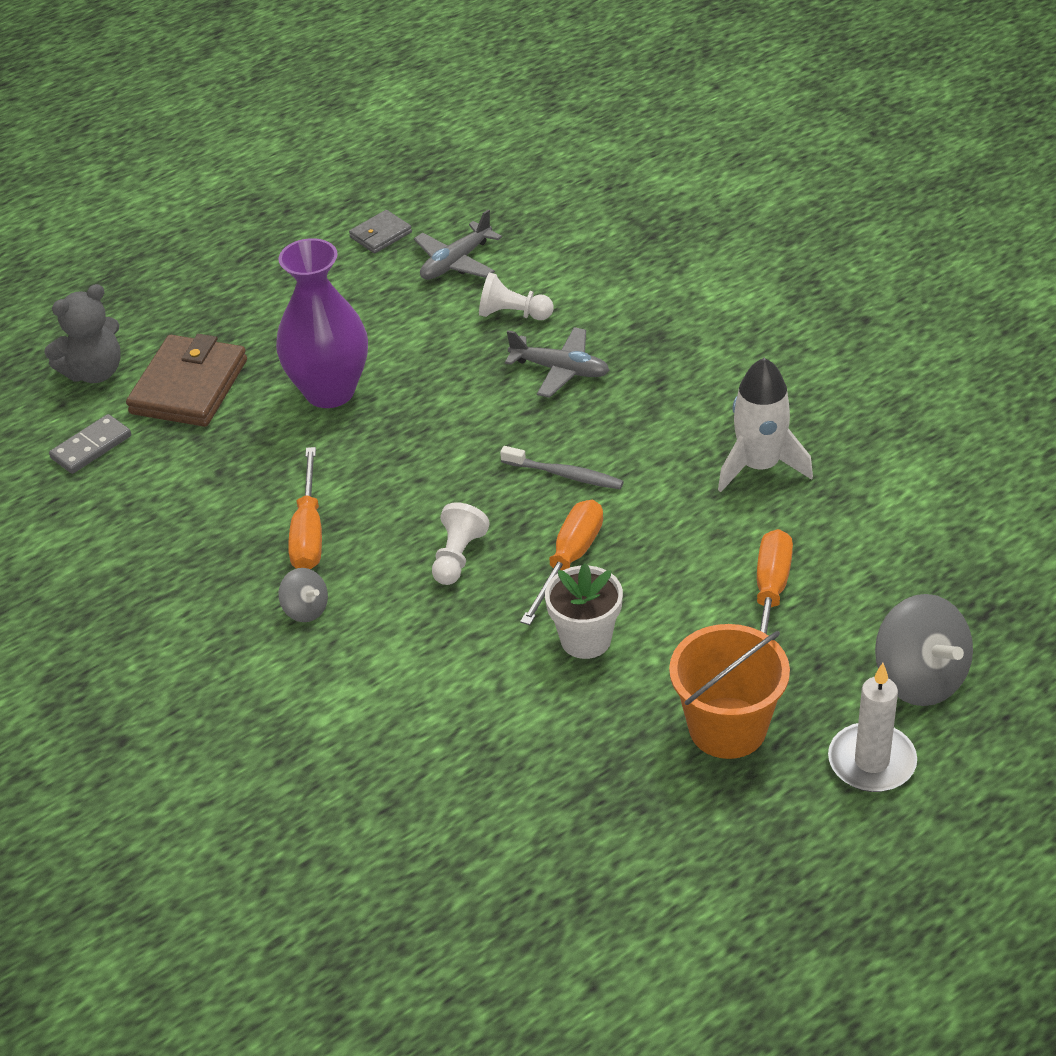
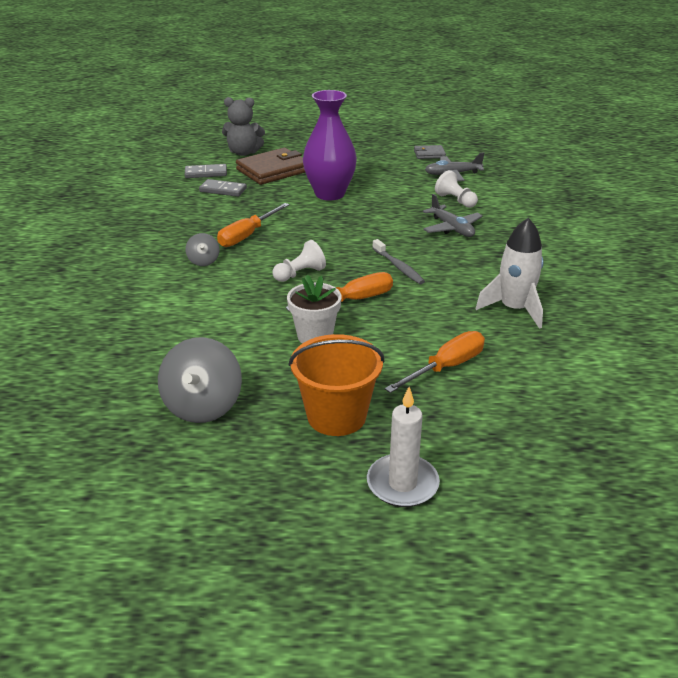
camera: 35 degrees right, 10 degrees down
grey spinning top [875,594,973,706] -> grey spinning top moved to [158,337,242,423]
none -> grey domino [199,179,247,197]

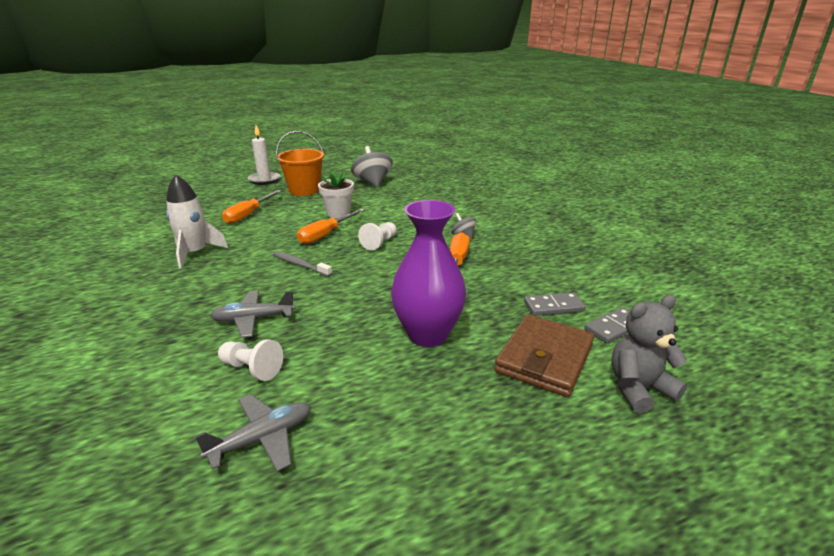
camera: 155 degrees right, 5 degrees down
grey wallet [414,145,446,159] -> none
grey plane [423,194,483,237] -> grey plane turned 45 degrees counterclockwise [210,290,295,338]

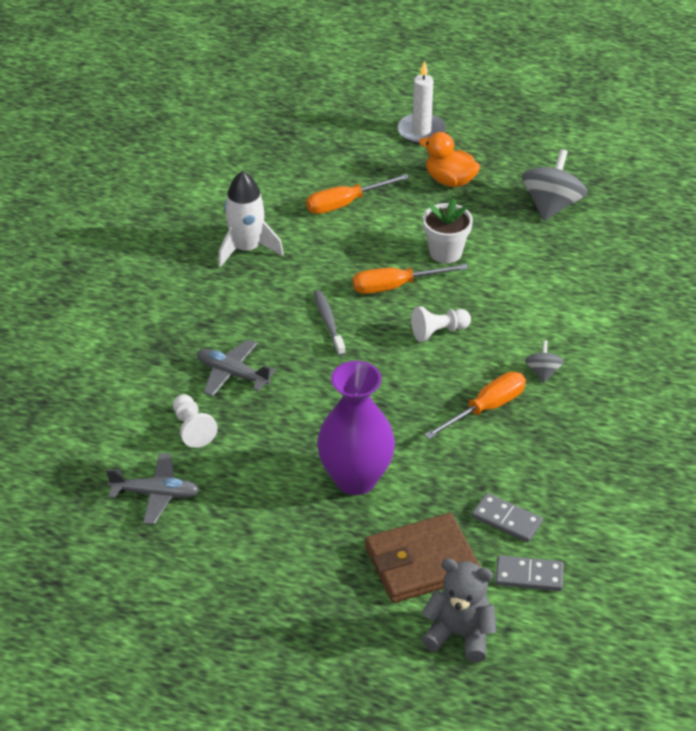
camera: 40 degrees right, 15 degrees up
orange bucket [276,131,324,196] -> orange duck [419,132,480,187]

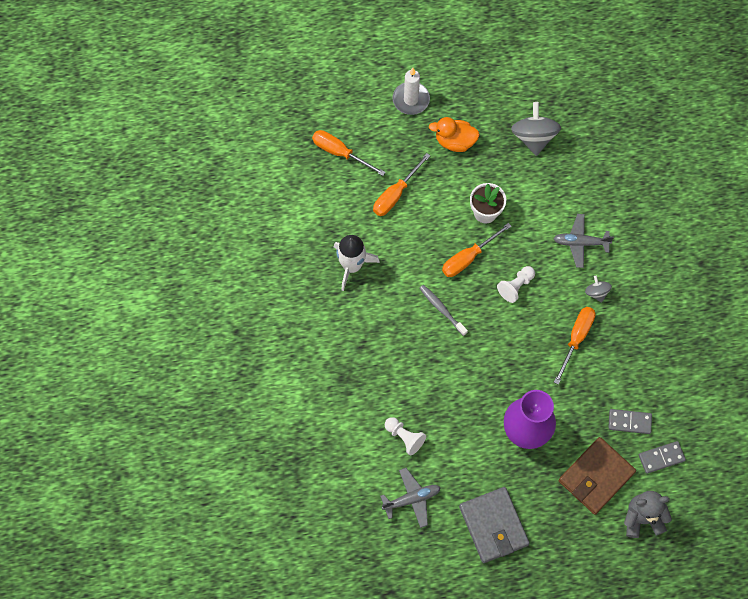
camera: 25 degrees left, 25 degrees up
grey plane [197,339,276,397] -> grey plane moved to [553,214,614,268]
none -> orange screwdriver [312,130,386,176]
none -> grey wallet [459,487,530,563]

